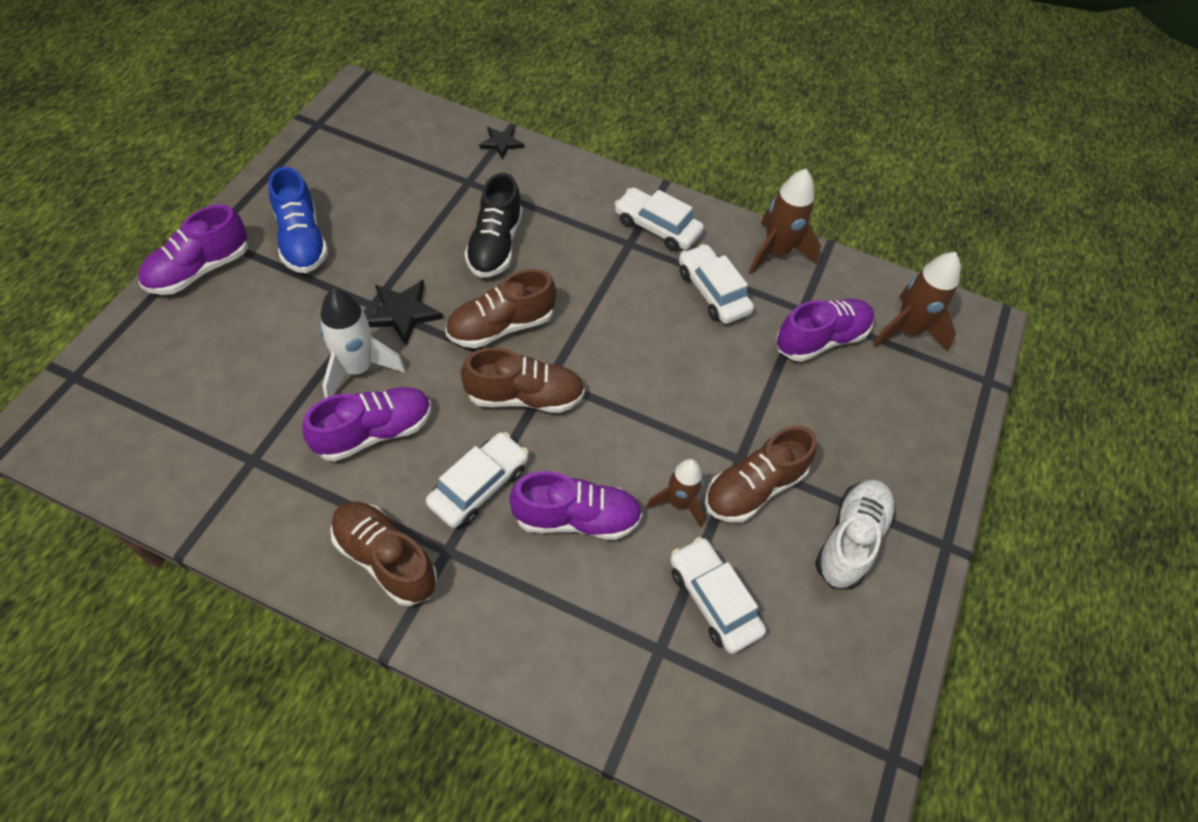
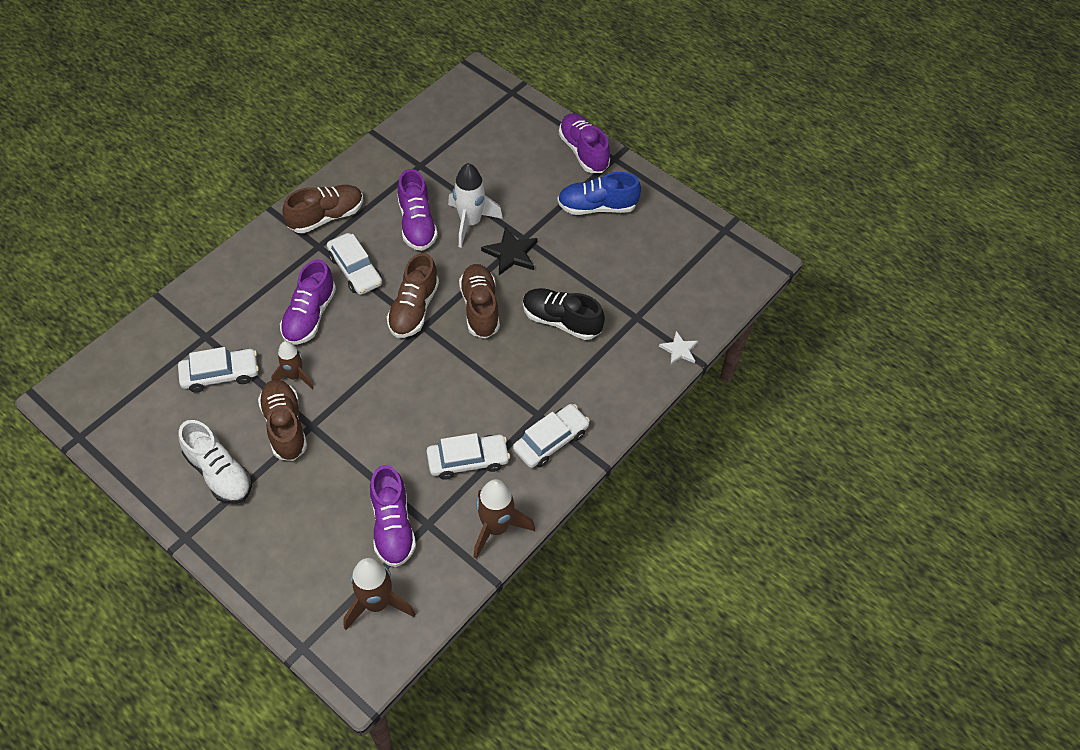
camera: 110 degrees right, 0 degrees up
black star [479,126,524,160] -> white star [659,331,698,365]

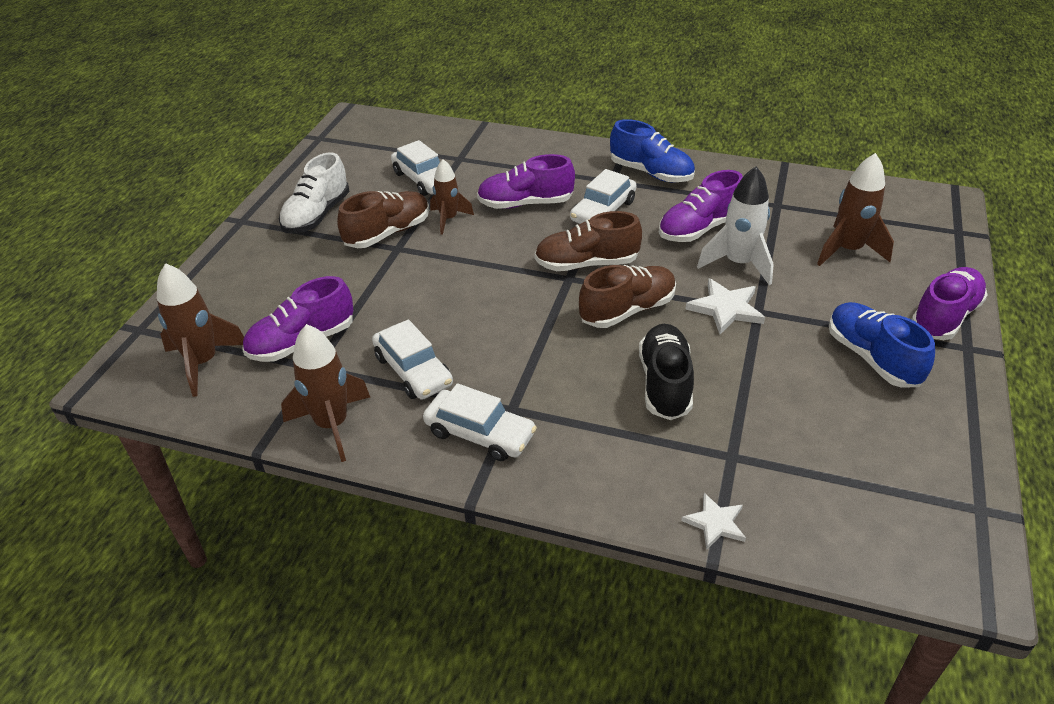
camera: 70 degrees right, 15 degrees down
brown shoe [282,185,363,233] -> blue shoe [610,119,695,182]
black star [481,227,538,275] -> white star [685,278,765,334]
none -> brown rocket [817,153,894,266]

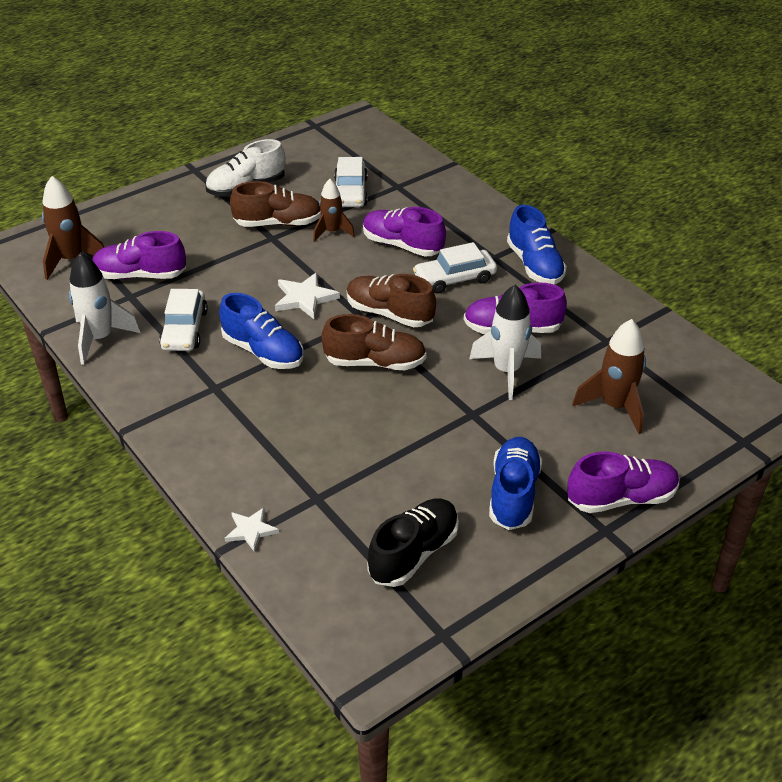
camera: 35 degrees right, 0 degrees up
brown rocket [281,324,370,462] -> white rocket [69,252,140,365]
white car [423,383,537,461] -> none
black shoe [639,324,694,420] -> black shoe moved to [367,498,459,587]
white star [685,278,765,334] -> white star moved to [275,272,340,319]
none -> blue shoe [219,293,304,369]

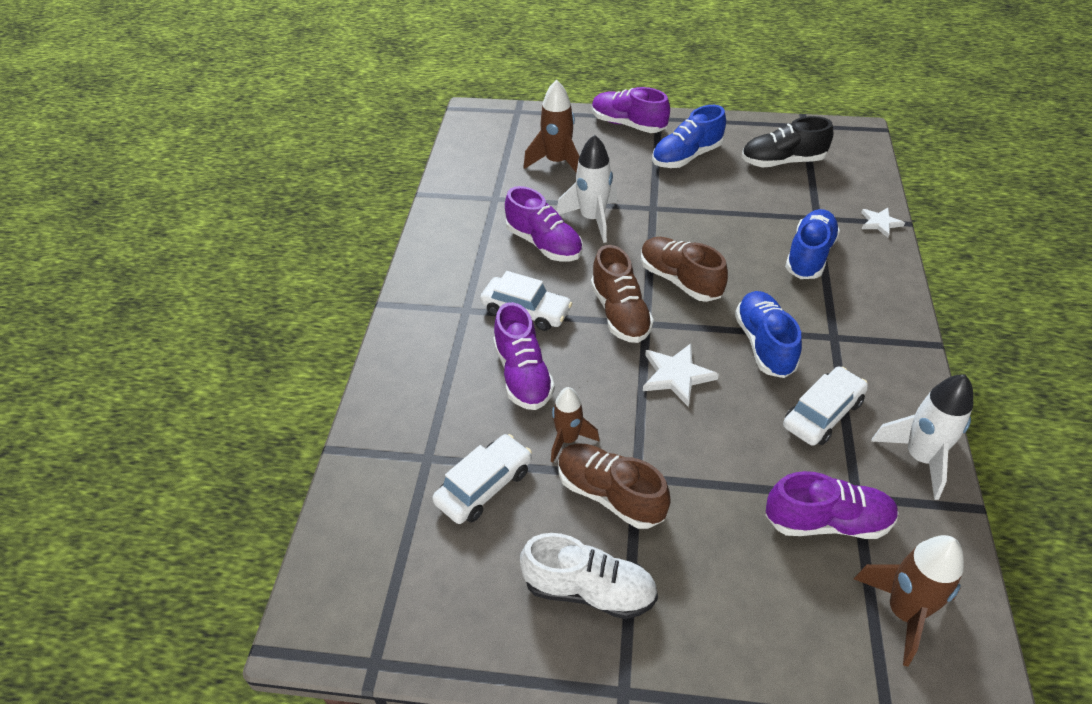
camera: 135 degrees left, 5 degrees up
purple shoe [92,231,186,279] -> purple shoe turned 45 degrees counterclockwise [766,471,899,539]
blue shoe [507,205,567,285] -> blue shoe moved to [785,209,840,279]

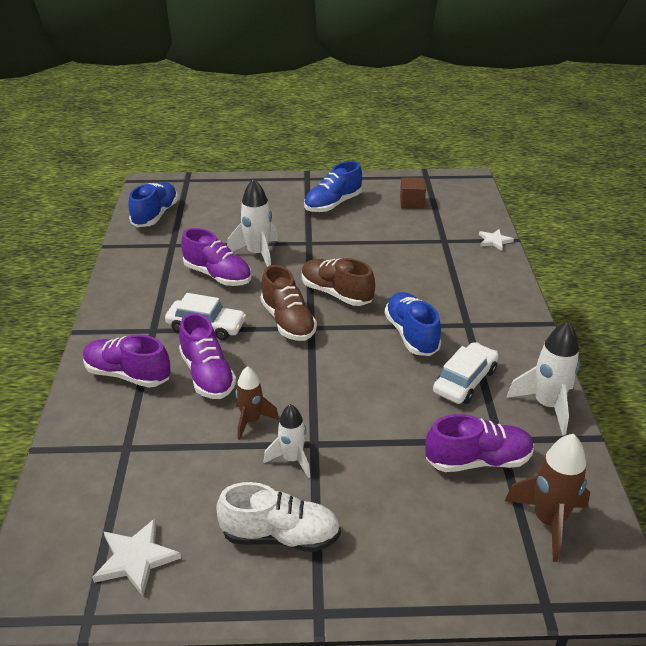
camera: 10 degrees left, 10 degrees down
white car [432,434,532,524] -> none
brown rocket [523,80,580,173] -> none
brown shoe [558,444,671,529] -> white rocket [264,404,311,478]
purple shoe [592,87,670,133] -> purple shoe moved to [83,335,171,388]
white star [643,344,719,407] -> white star moved to [92,519,181,596]
black shoe [741,116,833,168] -> brown cube [400,177,426,209]
blue shoe [785,209,840,279] -> blue shoe moved to [128,182,178,227]

